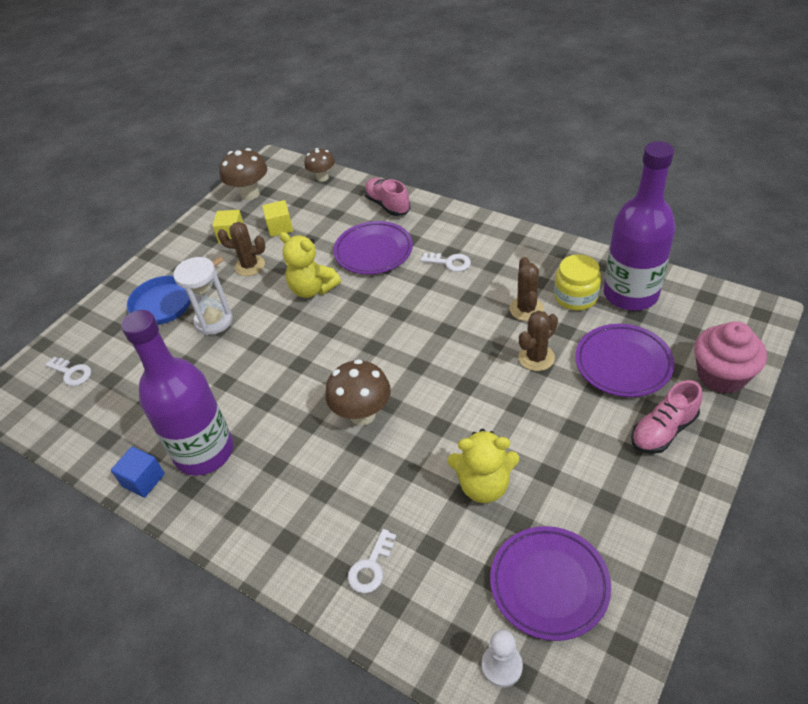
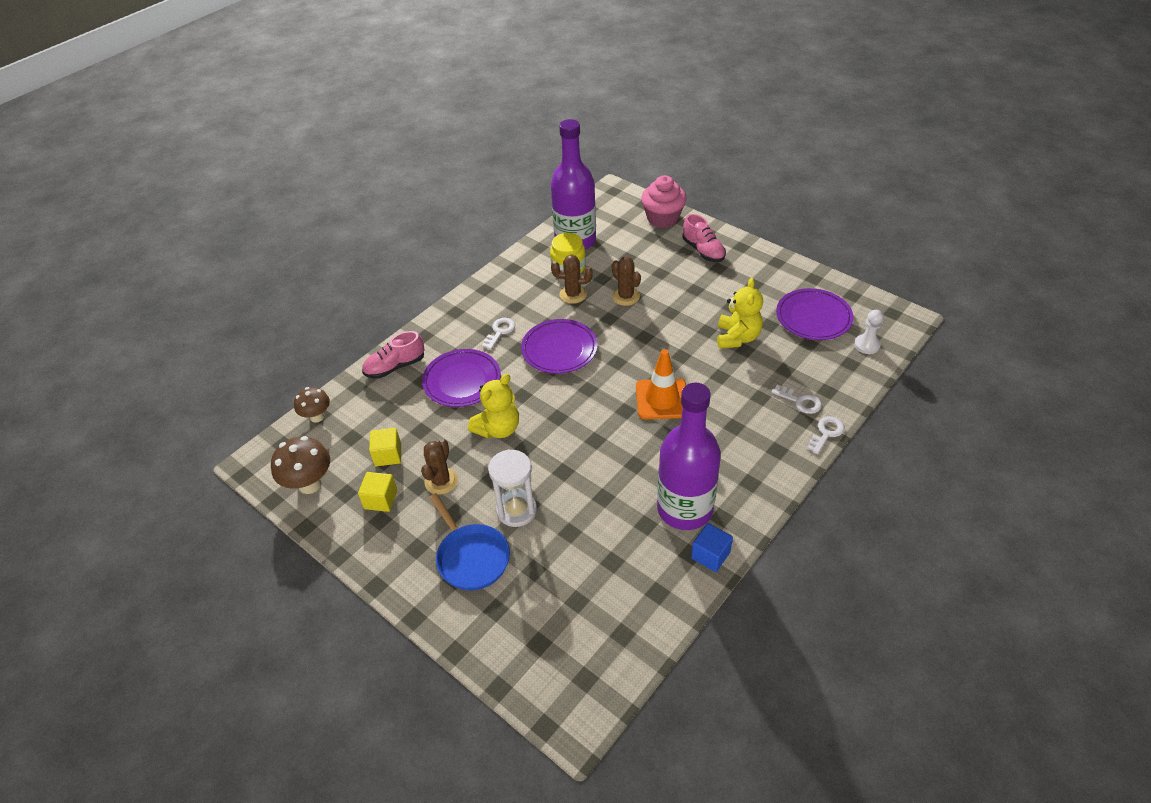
camera: 85 degrees left, 0 degrees up
white key [45,357,91,386] -> white key moved to [807,416,845,454]
brown mushroom [325,359,391,425] -> orange traffic cone [636,349,686,419]
purple plate [575,324,675,397] -> purple plate moved to [521,319,598,374]

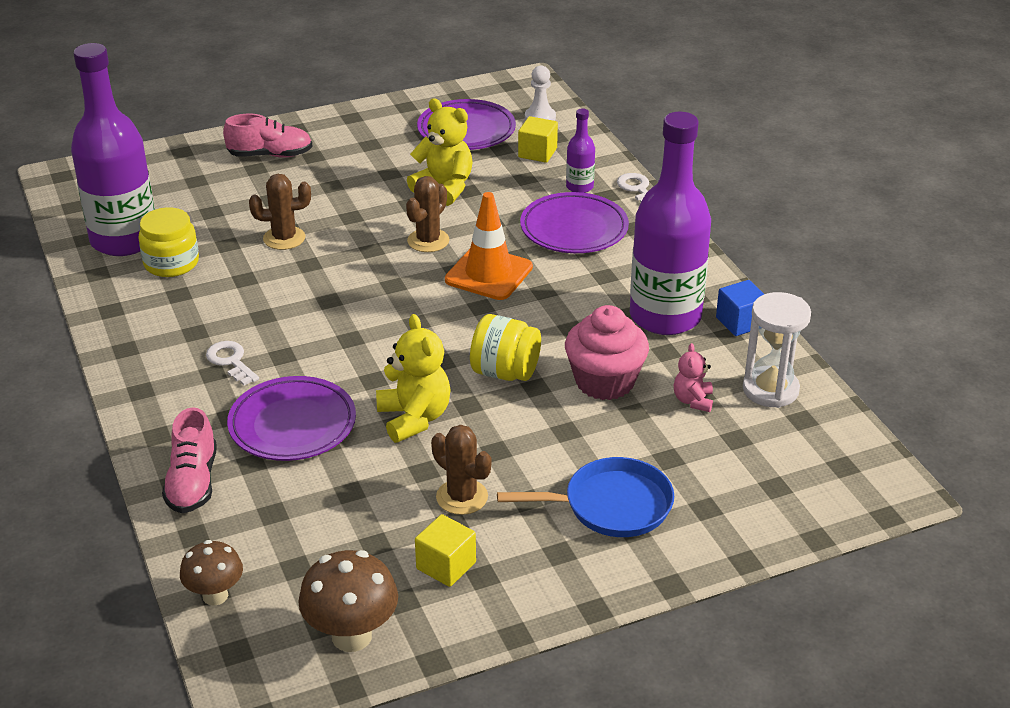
camera: 65 degrees left, 10 degrees down
yellow cube [369,428,401,466] -> yellow cube moved to [518,116,558,163]
white hourglass [488,449,537,527] -> white hourglass moved to [743,292,811,408]
purple plate [521,319,598,374] -> purple plate moved to [520,192,629,253]
brown cactus [551,255,593,304] -> brown cactus moved to [406,176,450,252]
pink cupcake [641,175,687,228] -> pink cupcake moved to [565,305,649,400]
white key [771,385,822,414] -> purple bottle [566,108,595,193]
none -> yellow jar [470,314,541,381]
none -> pink teddy bear [674,343,713,412]

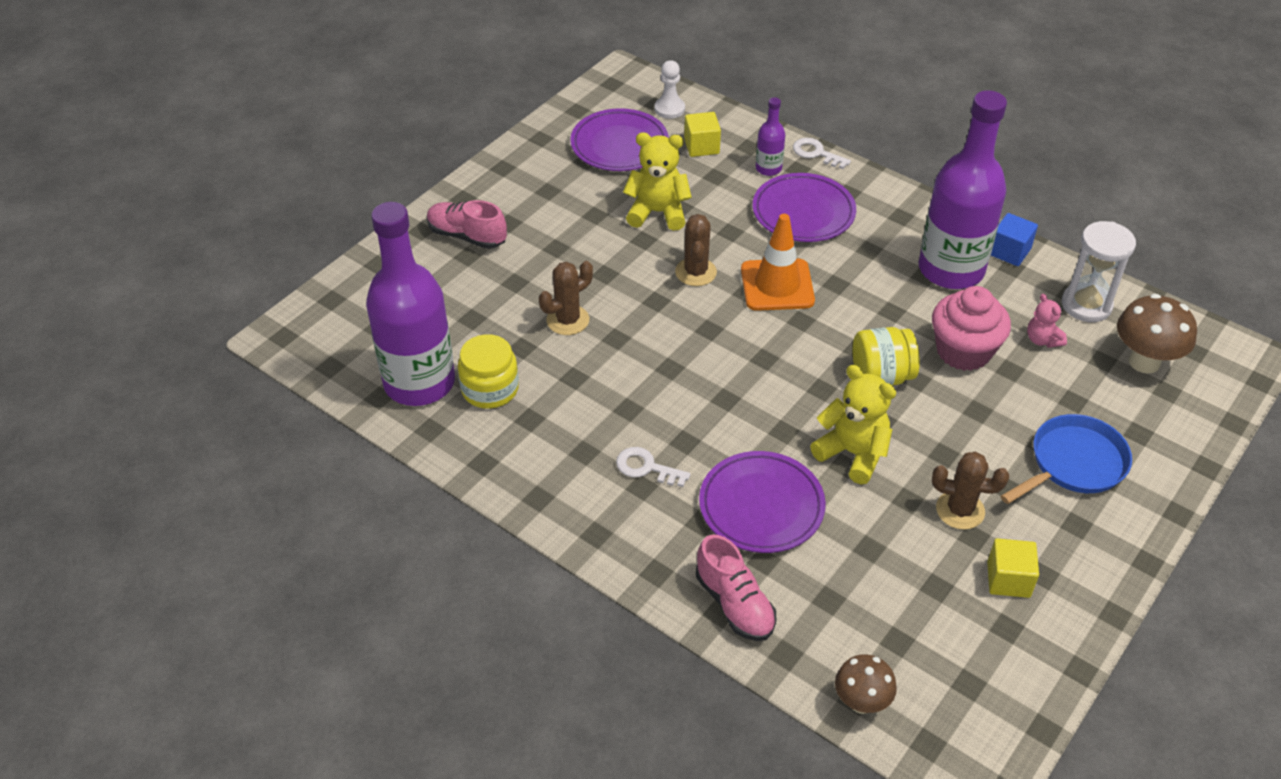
camera: 30 degrees left, 10 degrees up
pink shoe [223,114,313,158] -> pink shoe turned 120 degrees counterclockwise [427,200,507,249]
brown mushroom [298,550,398,652] -> brown mushroom moved to [1117,294,1197,374]

